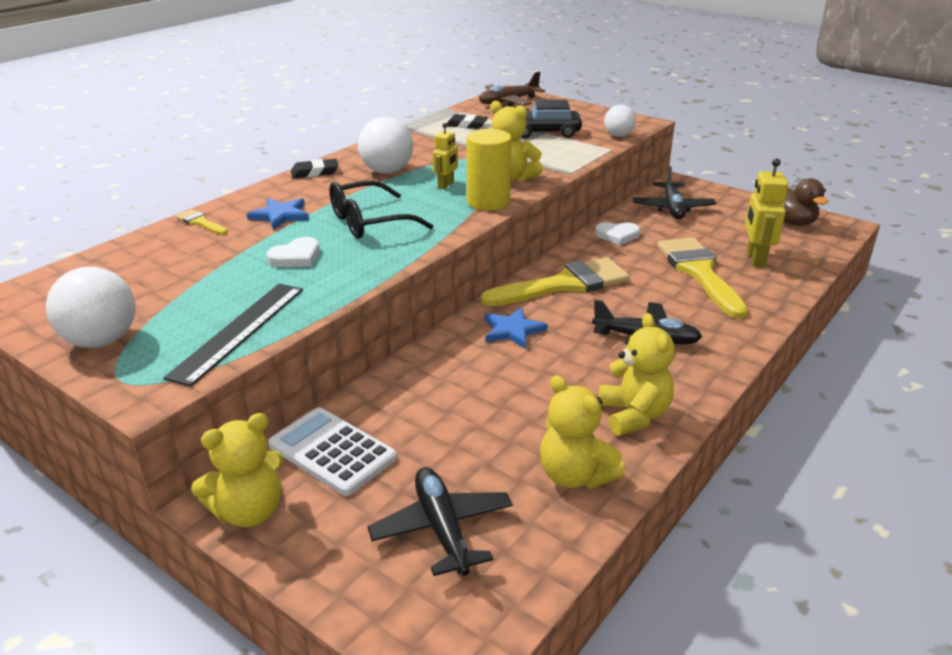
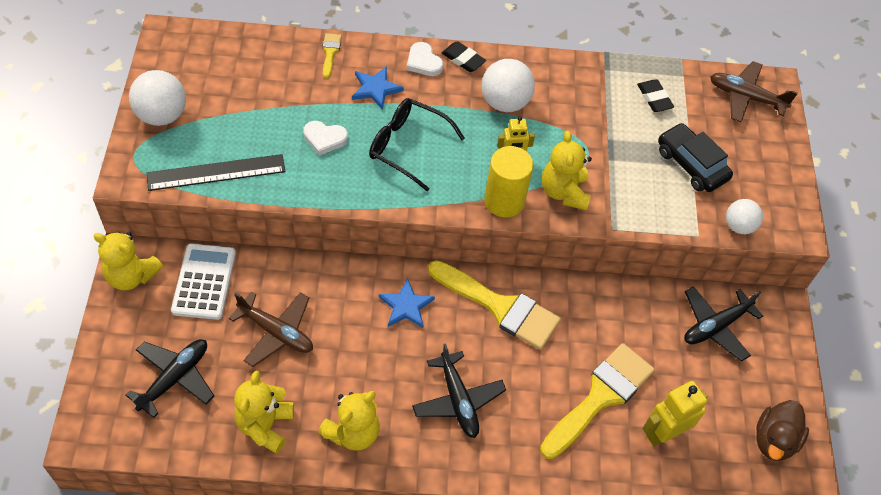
camera: 50 degrees right, 25 degrees up
white heart [595,222,640,245] -> white heart moved to [407,42,443,76]
none -> brown plane [229,292,313,367]

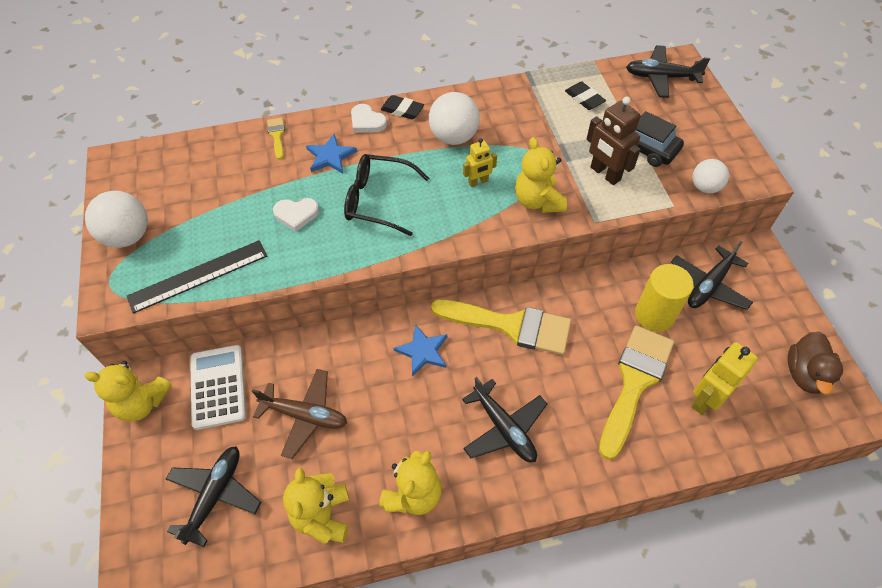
camera: 10 degrees left, 0 degrees up
yellow cylinder [484,146,534,217] -> yellow cylinder moved to [635,264,694,332]
brown plane [710,61,798,122] -> black plane [626,45,710,98]
none -> brown robot [586,97,641,185]

